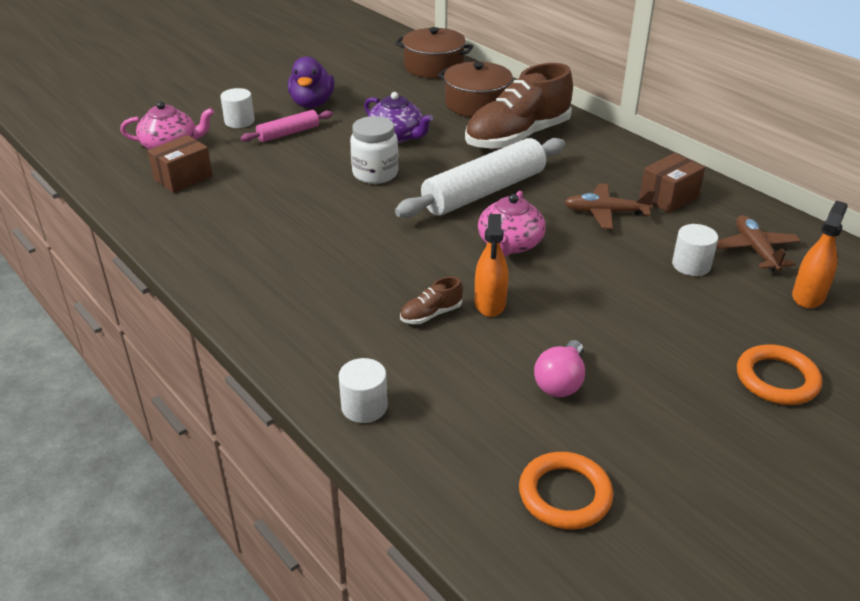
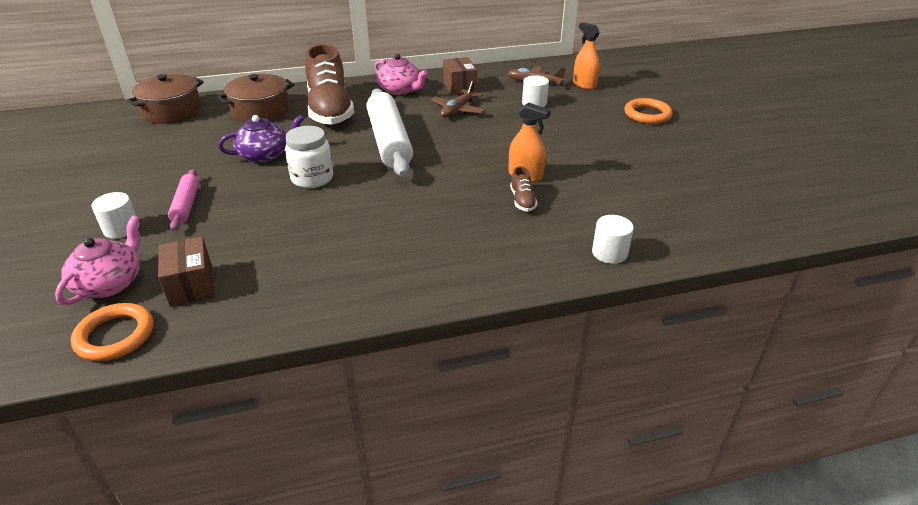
camera: 65 degrees left, 0 degrees up
purple duck [288,56,334,108] -> none
pink teapot [478,191,546,257] -> pink teapot moved to [374,54,428,95]
orange ring [519,452,613,529] -> orange ring moved to [71,303,153,361]
pink light bulb [534,340,585,397] -> none

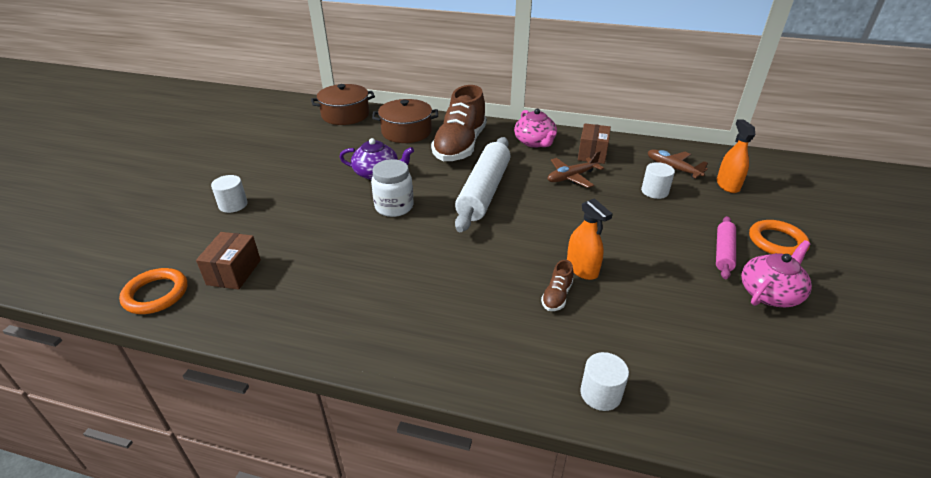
camera: 30 degrees right, 0 degrees up
pink teapot [55,216,140,305] -> pink teapot moved to [741,240,812,307]
pink rolling pin [168,169,199,231] -> pink rolling pin moved to [716,216,736,279]

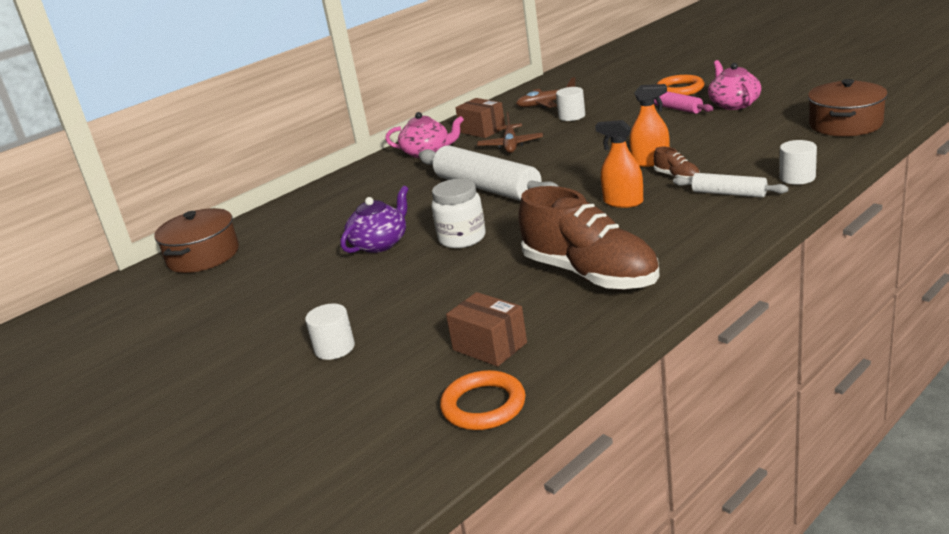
camera: 55 degrees left, 10 degrees down
brown pot [372,99,438,143] -> brown pot moved to [808,79,888,136]
brown shoe [431,85,487,161] -> brown shoe moved to [518,186,660,290]
orange spray bottle [717,119,755,193] -> orange spray bottle moved to [595,120,643,208]
none -> white rolling pin [673,173,788,198]

